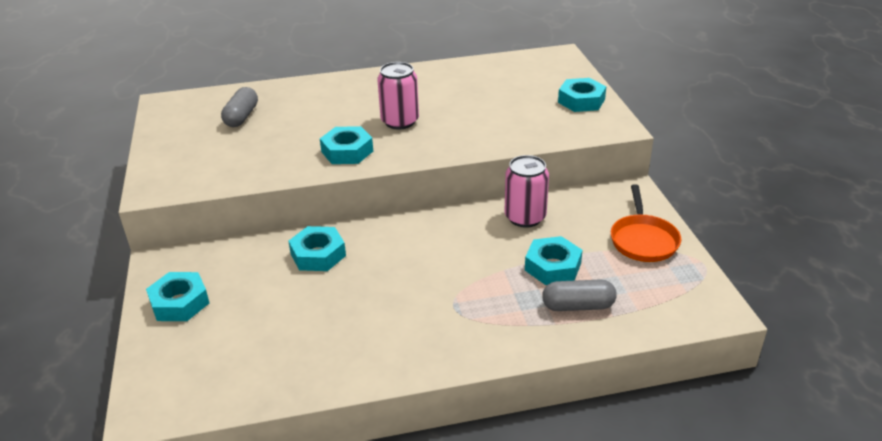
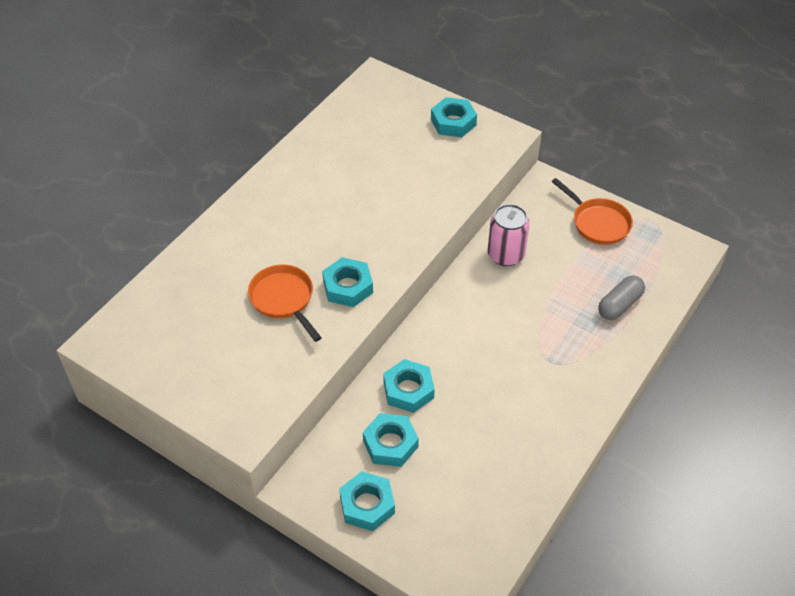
camera: 45 degrees left, 15 degrees up
grey capsule [221,87,258,127] -> none
pink can [377,62,419,130] -> none
turquoise nut [525,236,582,285] -> turquoise nut moved to [363,413,419,467]
none -> orange pan [248,264,322,342]

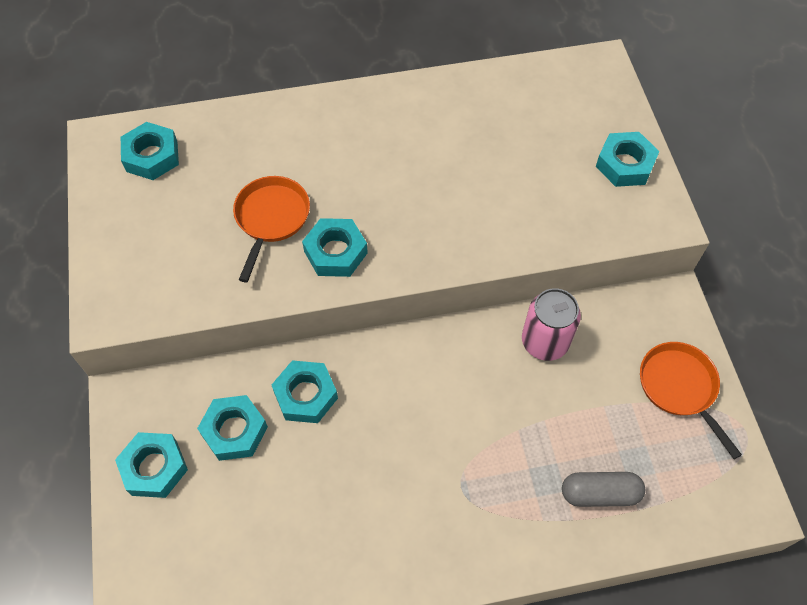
camera: 45 degrees right, 10 degrees up
orange pan [552,178,633,245] -> orange pan turned 150 degrees clockwise [640,342,742,459]
none -> turquoise nut [121,122,179,180]

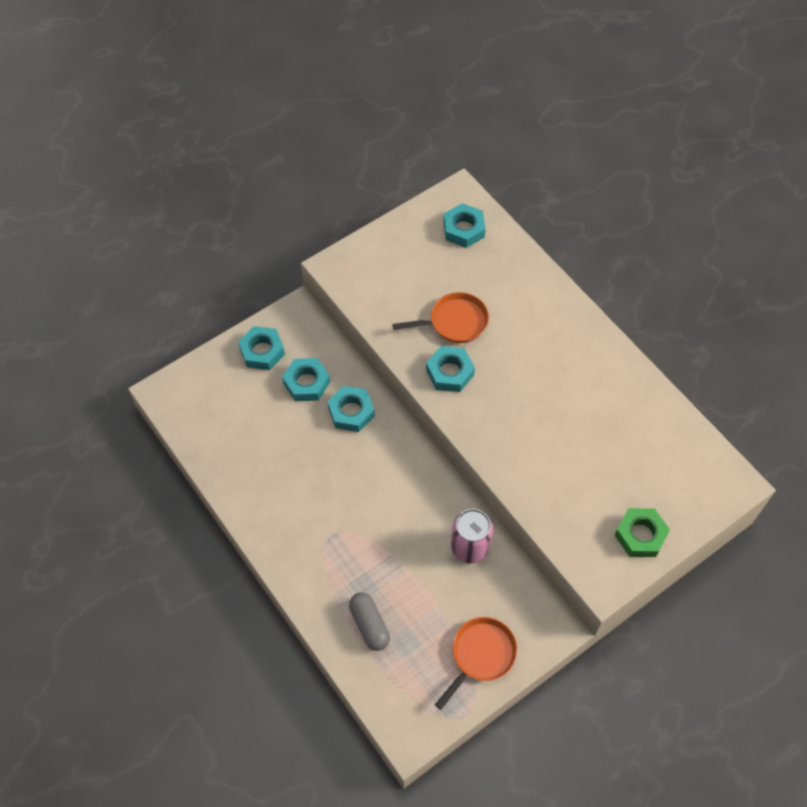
camera: 65 degrees right, 0 degrees up
turquoise nut [596,132,659,187] -> green nut [615,508,670,557]

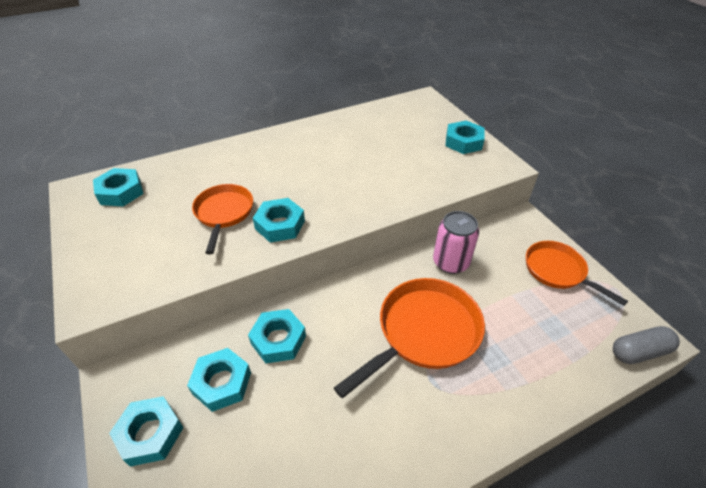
camera: 80 degrees left, 15 degrees down
grey capsule [349,592,390,651] -> grey capsule moved to [613,326,680,364]
green nut [615,508,670,557] -> turquoise nut [445,120,485,154]
none -> orange pan [334,278,485,398]

